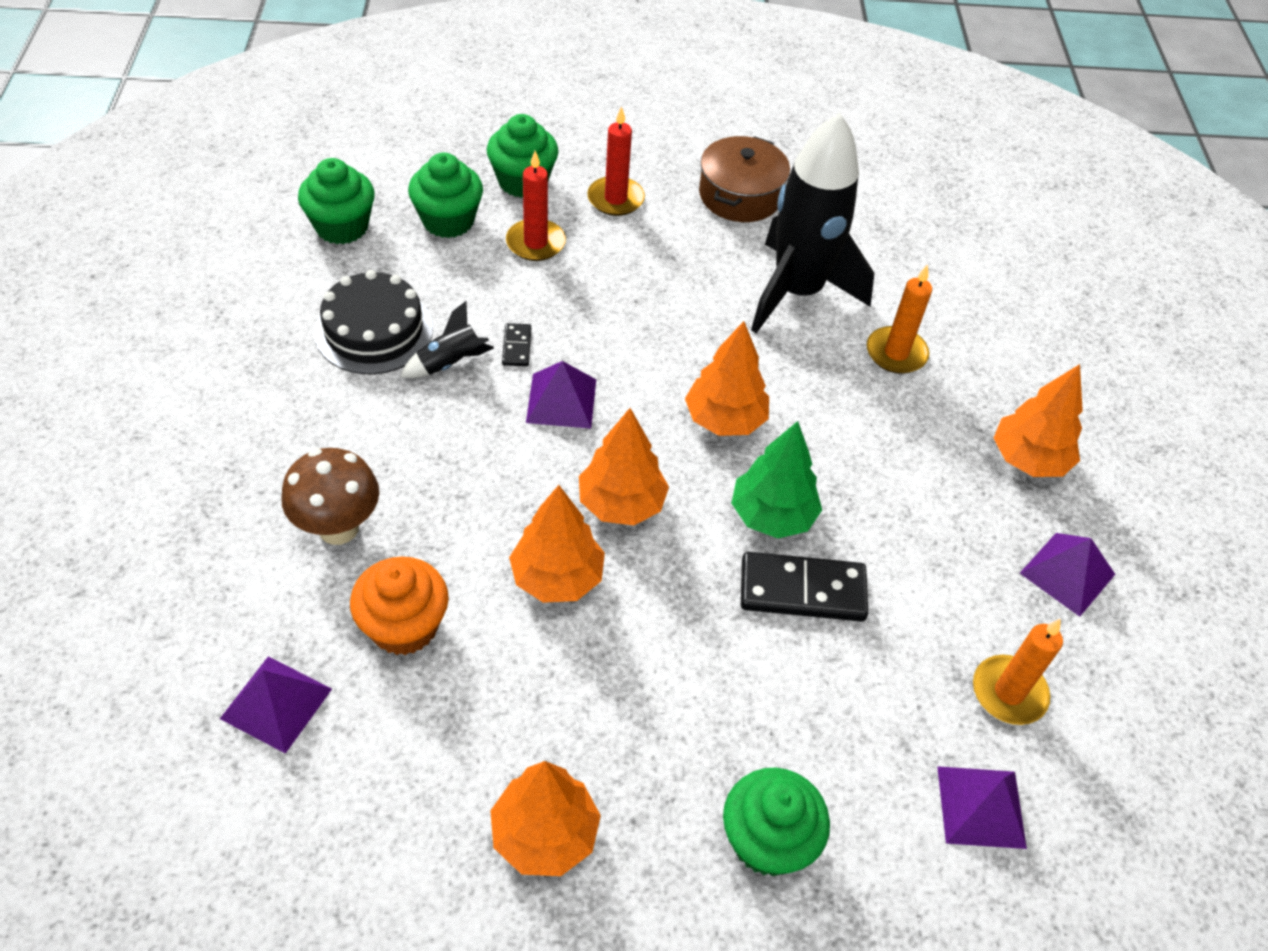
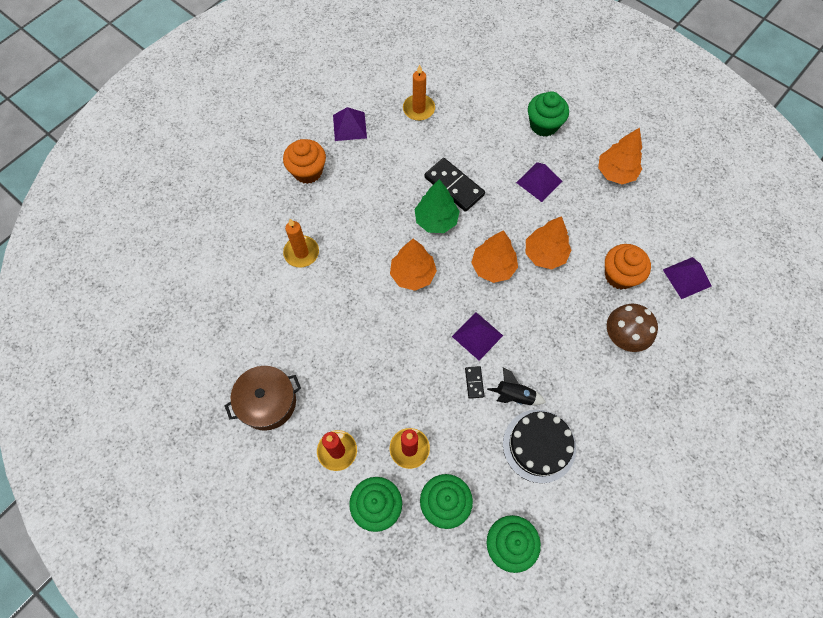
camera: 135 degrees left, 15 degrees up
black domino [502,323,531,366] -> black domino turned 45 degrees counterclockwise [465,366,484,399]
black rocket [751,113,874,333] -> none
purple pyramid [937,766,1027,849] -> purple pyramid moved to [516,162,563,202]
orange tree [994,364,1083,477] -> orange cupcake [283,139,326,184]

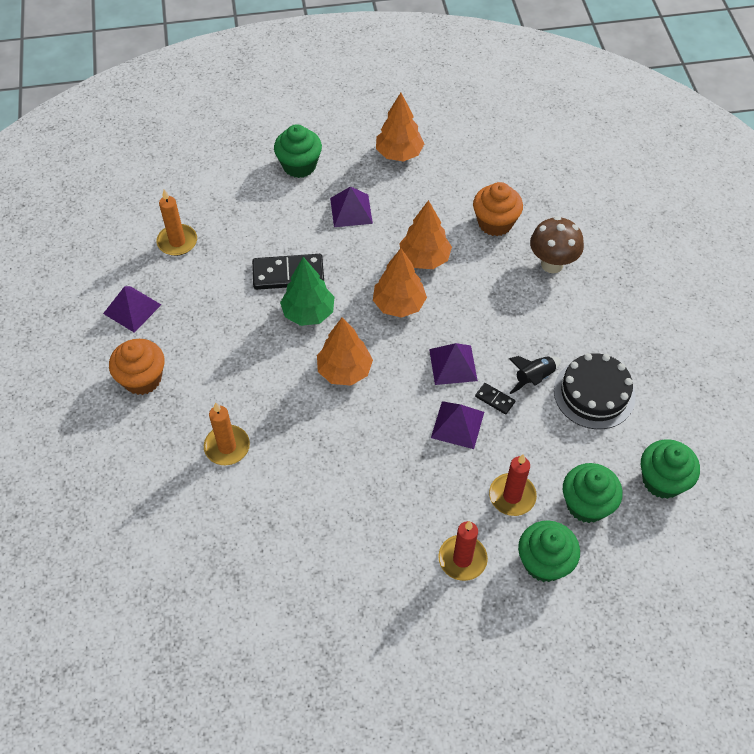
camera: 50 degrees left, 10 degrees down
brown pot [225,366,301,431] -> none
purple pyramid [663,257,711,299] -> purple pyramid moved to [431,401,484,449]

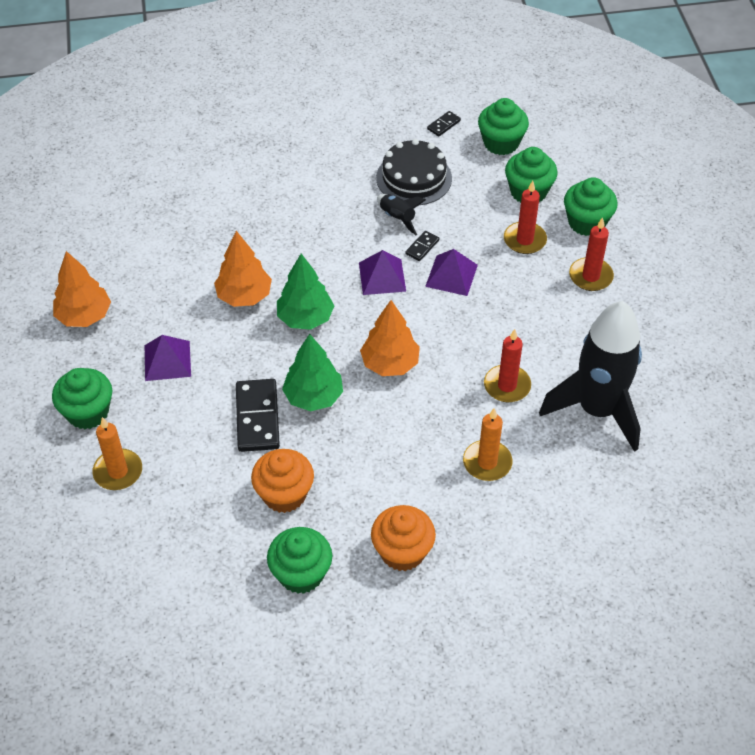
camera: 90 degrees left, 5 degrees down
purple pyramid [103,286,161,333] -> green cupcake [267,527,332,594]
orange candle [157,189,197,256] -> orange candle moved to [92,417,142,490]
orange tree [373,248,427,318] -> green tree [277,254,334,330]
orange cupcake [473,182,523,236] -> orange cupcake moved to [251,449,314,513]
brown mushroom [530,216,584,273] -> none
none -> black domino [427,111,461,137]
none -> red candle [484,329,531,402]
none -> black rocket [539,301,642,452]

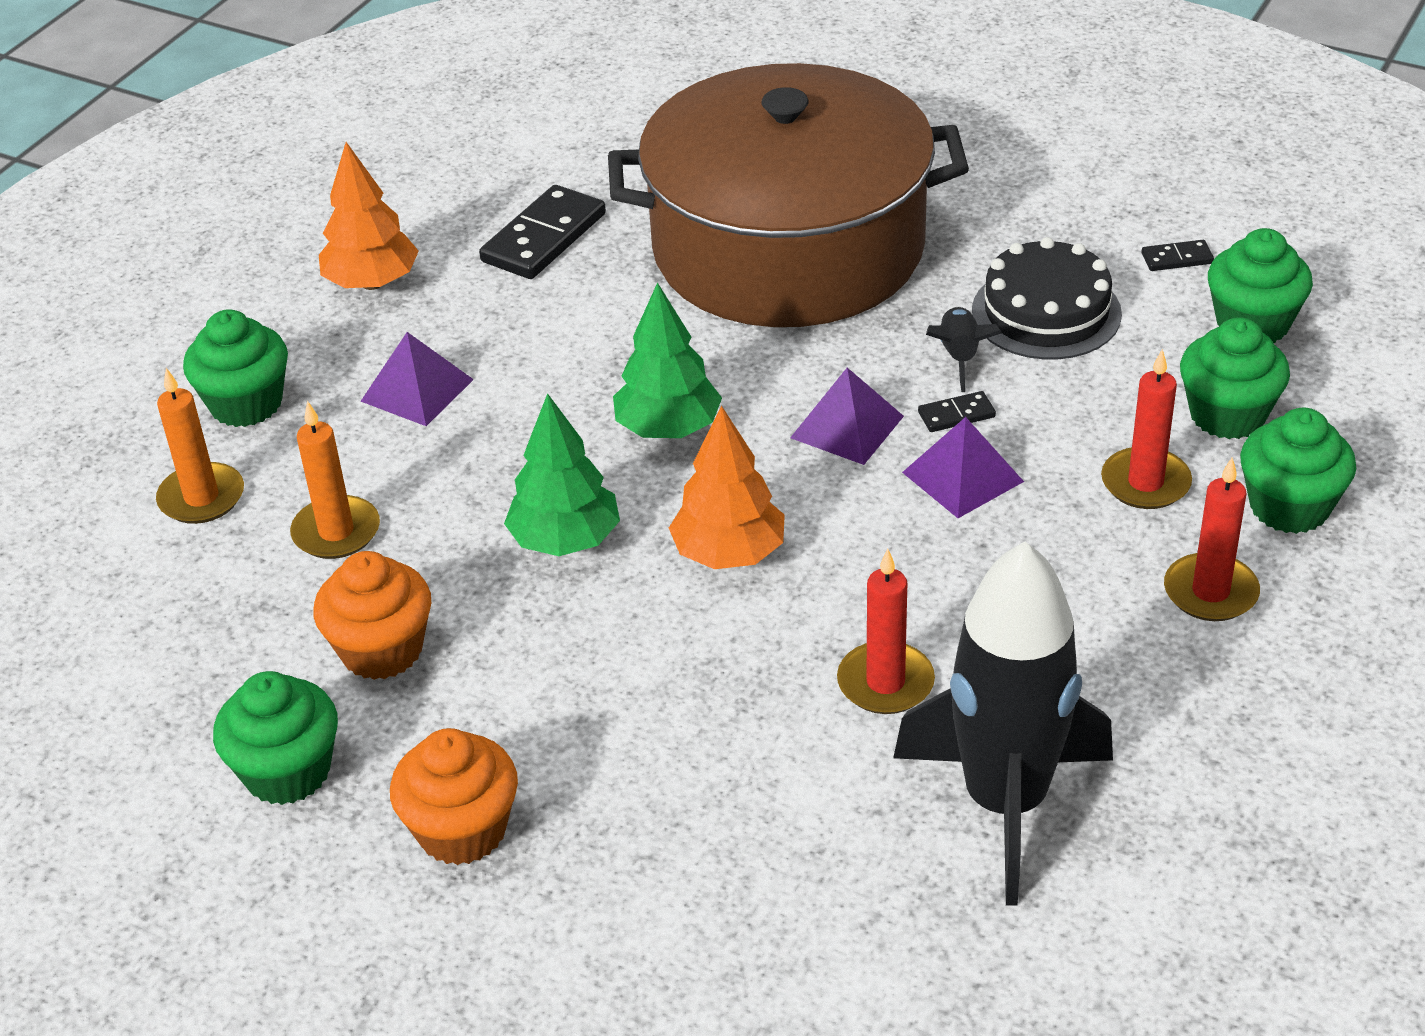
camera: 40 degrees right, 10 degrees down
orange tree [214,231,272,307] -> none
black domino [236,379,280,452] -> black domino moved to [479,185,606,279]
orange candle [463,408,512,481] -> orange candle moved to [290,401,380,559]
none -> brown pot [608,63,969,327]

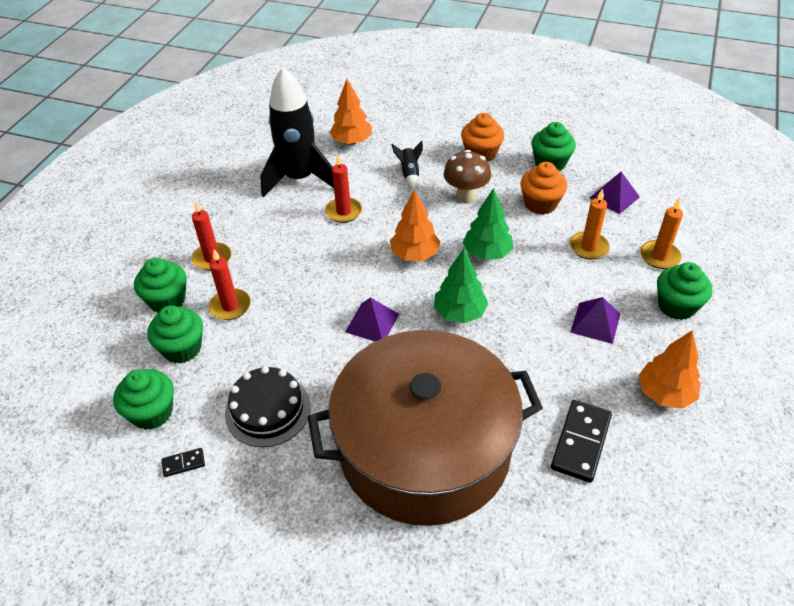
camera: 170 degrees right, 5 degrees up
purple pyramid [902,417,1024,518] -> purple pyramid moved to [590,172,640,214]
black domino [918,391,996,432] -> none
black rocket [926,307,1002,392] -> black rocket moved to [391,141,423,190]
none -> orange tree [329,79,372,145]
none -> brown mushroom [444,150,491,204]

